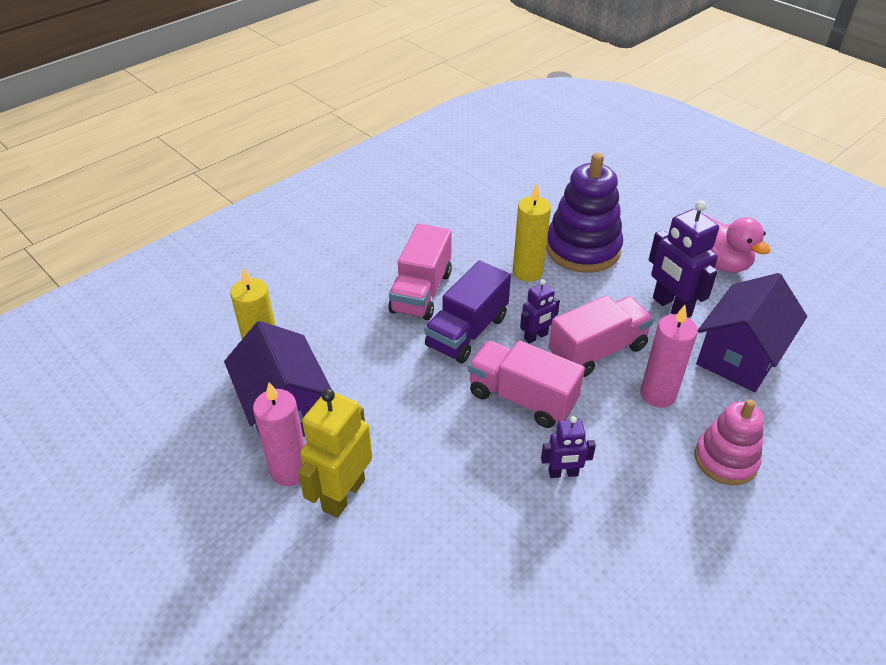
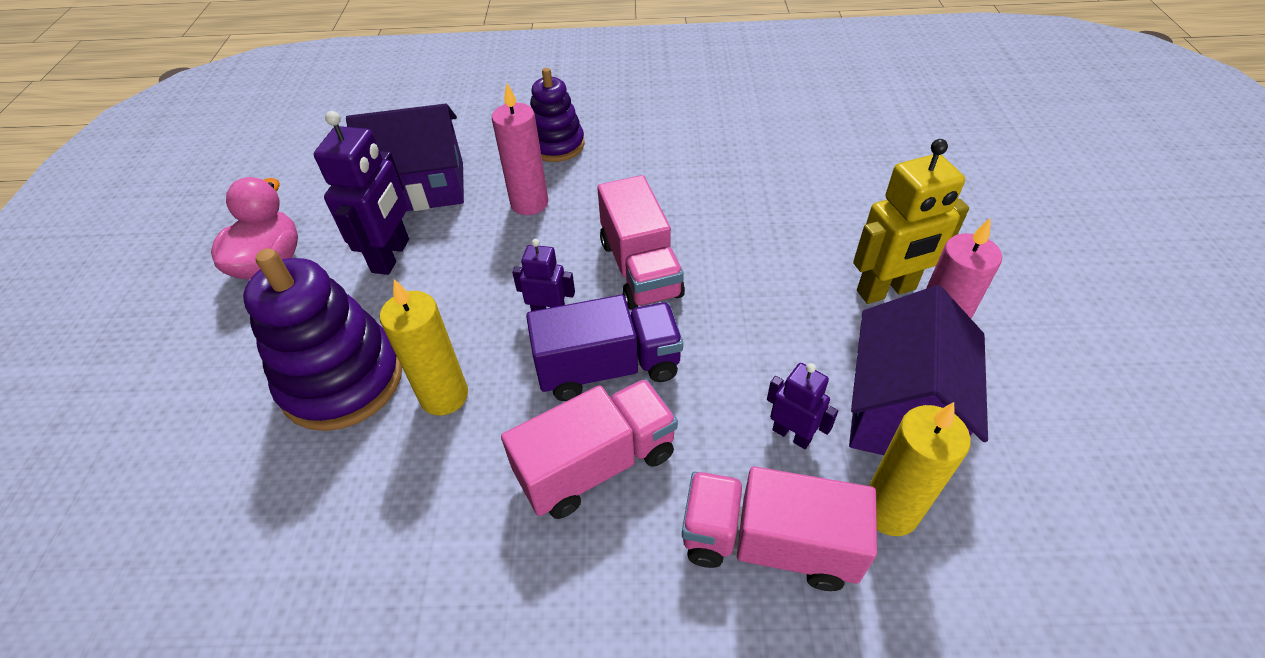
camera: 135 degrees left, 5 degrees up
purple robot [541,416,596,478] -> purple robot moved to [767,363,838,449]
pink truck [549,295,654,377] -> pink truck moved to [682,466,877,591]
pink stacking toy [695,399,764,485] -> purple stacking toy [530,68,585,162]

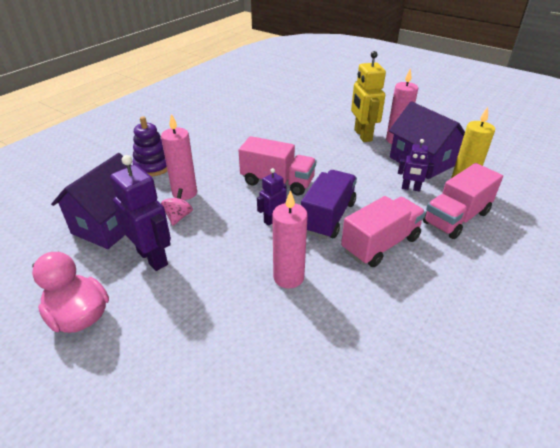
camera: 55 degrees left, 10 degrees down
purple stacking toy [243,248,402,431] -> none
yellow candle [380,279,468,415] -> pink candle [272,190,308,289]
pink truck [501,379,678,519] -> pink truck turned 45 degrees clockwise [341,196,426,267]
purple robot [767,363,838,449] -> purple robot turned 150 degrees counterclockwise [398,139,434,191]
yellow robot [853,139,969,304] -> yellow robot turned 150 degrees clockwise [351,51,386,142]
none -> pink spinning top [161,188,193,226]

